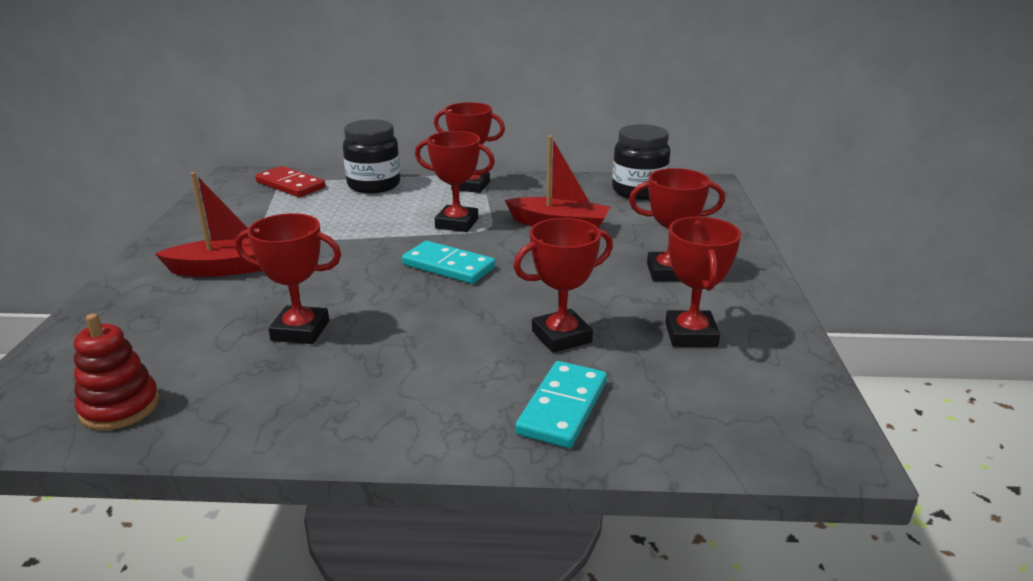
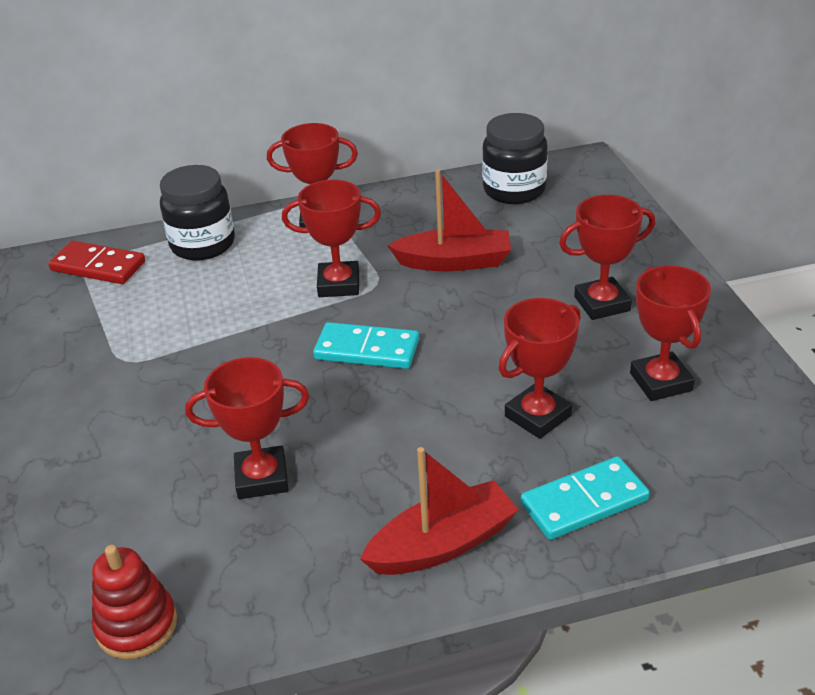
camera: 15 degrees left, 10 degrees up
red boat [154,172,262,277] -> red boat moved to [360,447,519,575]
turquoise domino [515,361,607,448] -> turquoise domino turned 60 degrees clockwise [521,456,650,540]

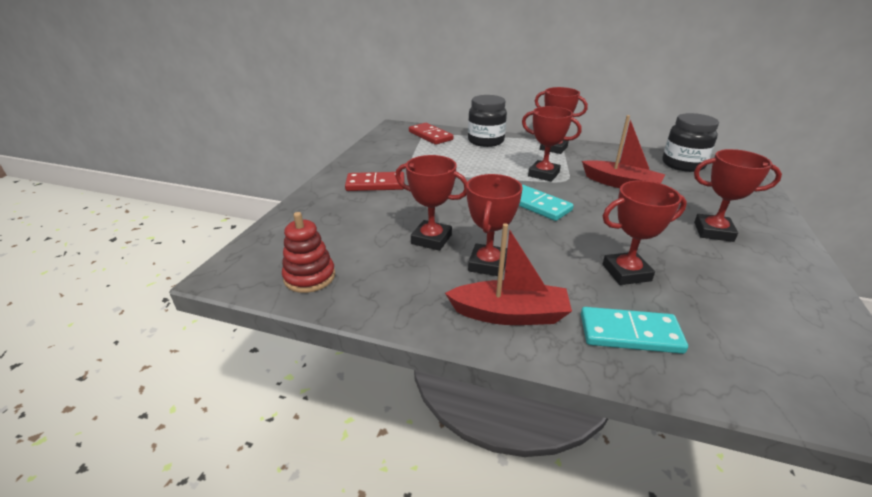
camera: 30 degrees right, 5 degrees down
red trophy [630,265,711,401] -> red trophy moved to [466,174,523,276]
none -> red domino [345,172,404,191]

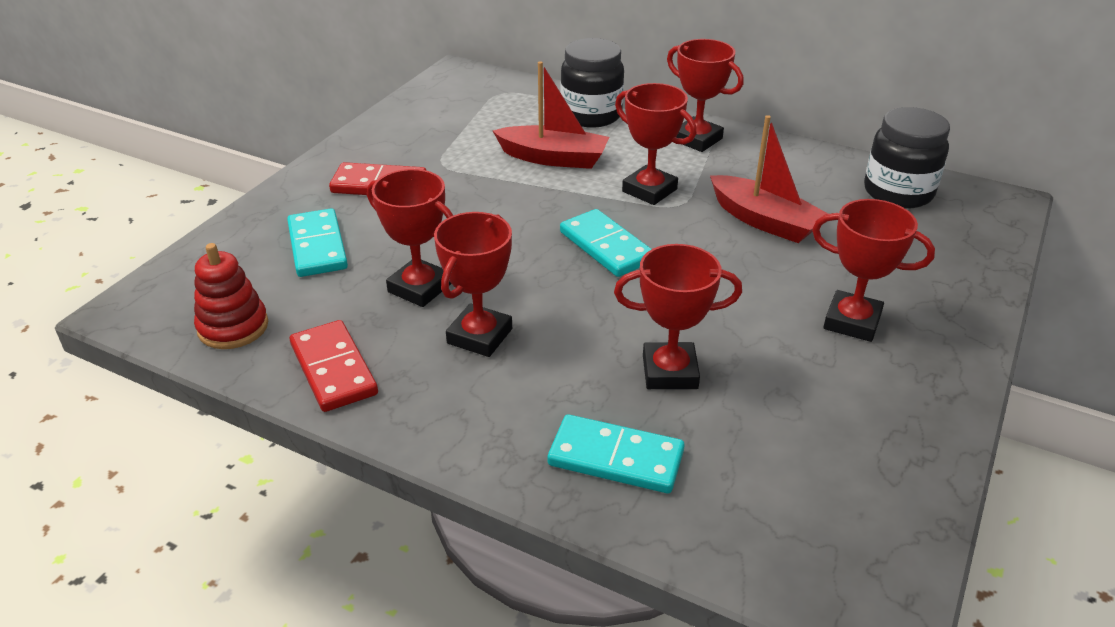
camera: 10 degrees right, 5 degrees up
red domino [409,123,453,145] -> red domino moved to [290,320,378,412]
red boat [445,223,572,325] -> red boat moved to [493,61,609,169]
none -> turquoise domino [287,208,348,277]

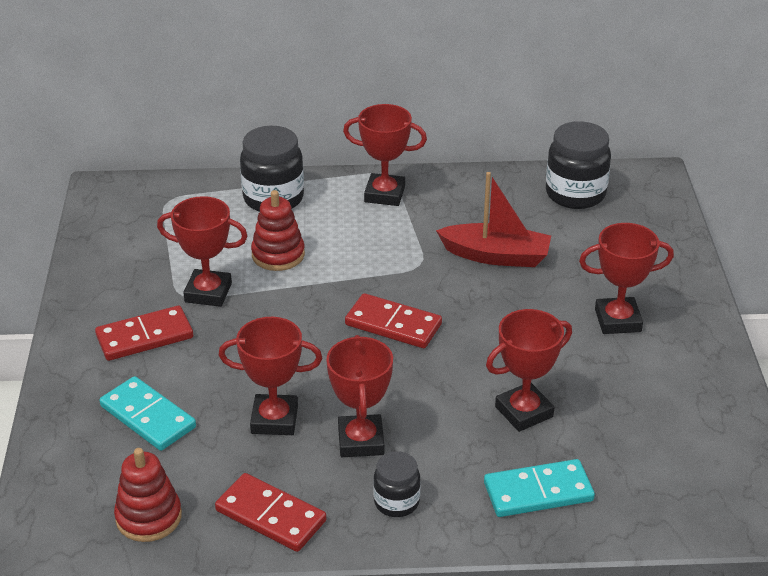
camera: 30 degrees left, 0 degrees up
red boat [493,61,609,169] -> red stacking toy [251,190,305,271]
turquoise domino [560,209,651,277] -> red domino [345,293,442,348]
red trophy [615,83,696,205] -> red trophy moved to [157,196,248,307]
none -> black jar [373,451,420,517]

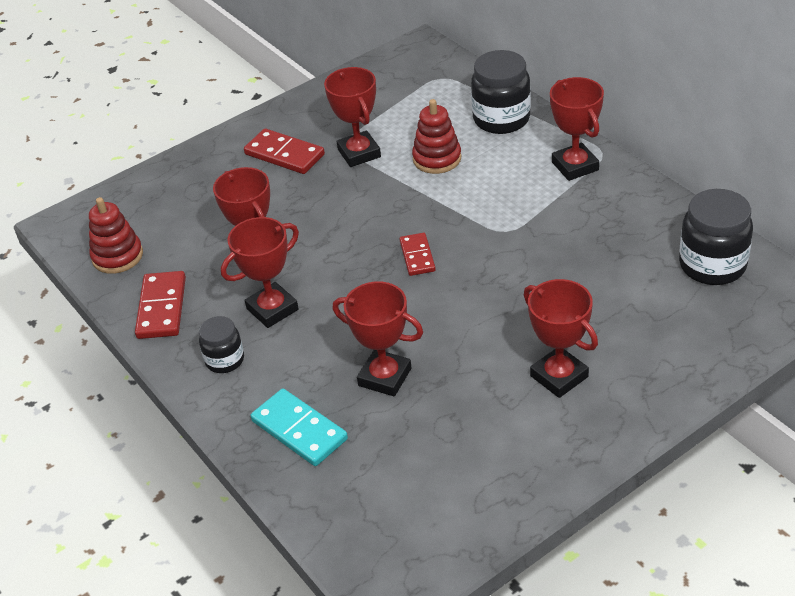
camera: 60 degrees right, 5 degrees up
turquoise domino [99,376,196,451] -> none
red domino [345,293,442,348] -> red domino [400,233,436,276], size x0.65
red boat [436,172,551,267] -> none

